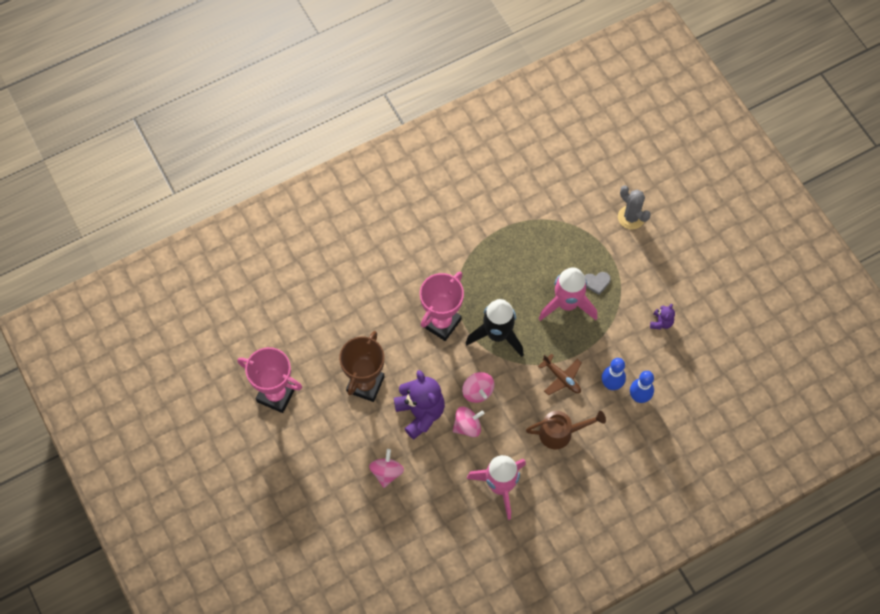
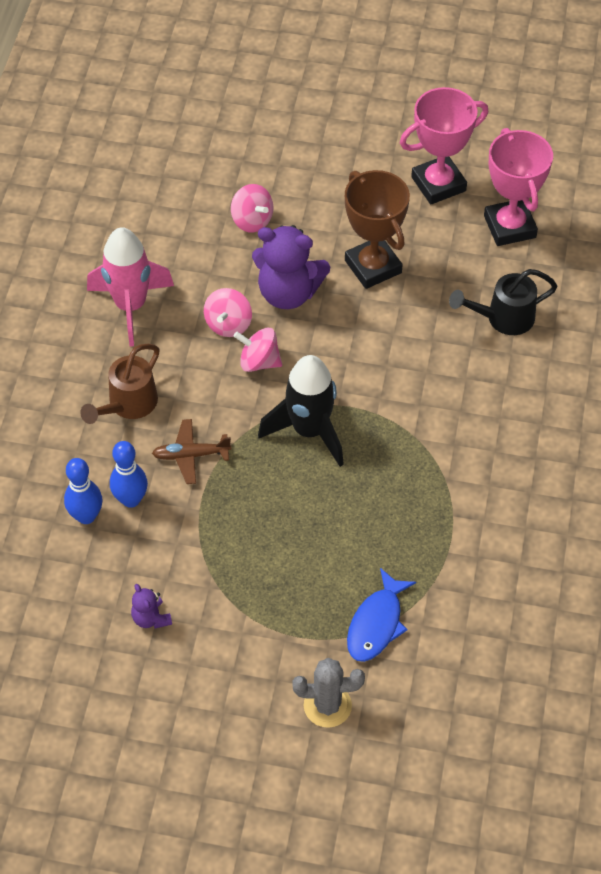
camera: 130 degrees right, 10 degrees down
pink trophy [420,272,464,341] -> pink trophy moved to [484,128,553,246]
pink rocket [539,267,597,321] -> none
grey heart [585,272,611,295] -> none
none -> blue fish [347,568,416,662]
none -> black watering can [449,269,557,335]

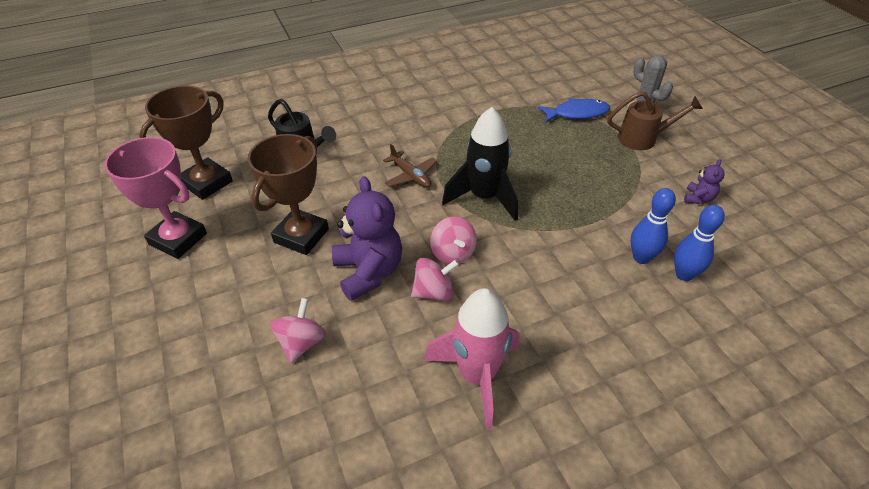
camera: 125 degrees left, 10 degrees down
brown watering can [80,344,160,424] -> brown watering can moved to [607,91,703,150]
brown plane [152,419,231,484] -> brown plane moved to [383,144,437,188]
pink trophy [484,128,553,246] -> brown trophy [139,86,233,200]

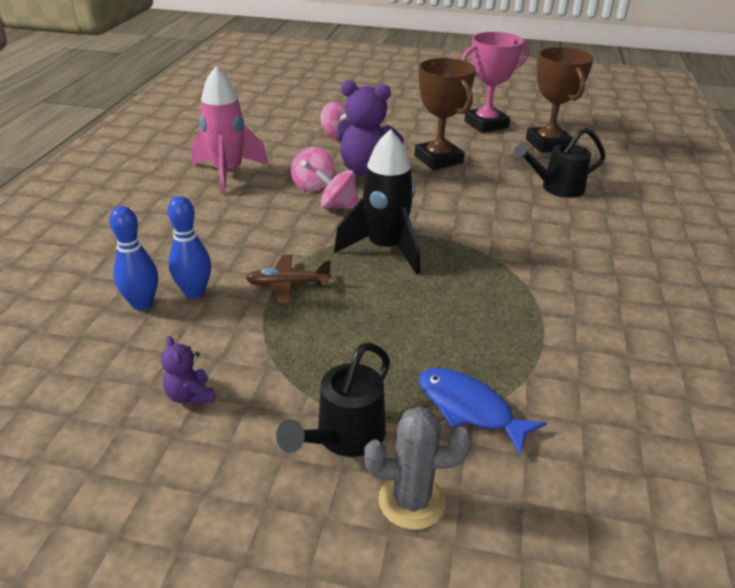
camera: 125 degrees right, 10 degrees down
brown plane [383,144,437,188] -> brown plane moved to [246,255,331,304]
blue fish [538,98,610,123] -> blue fish turned 105 degrees clockwise [419,368,547,455]
brown watering can [607,91,703,150] -> black watering can [276,343,390,457]

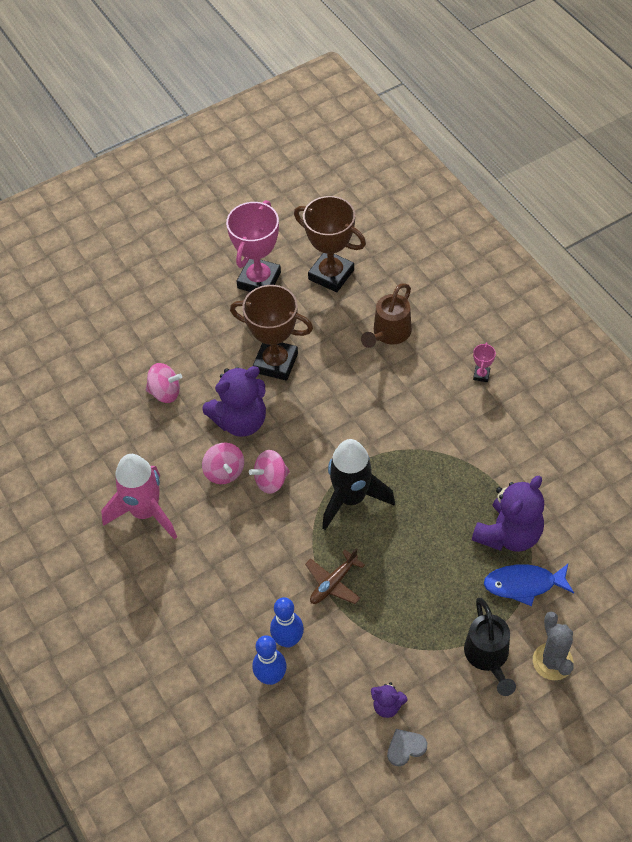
camera: 40 degrees left, 20 degrees up
grey cactus [364,406,472,530] -> grey cactus turned 60 degrees counterclockwise [533,611,574,680]
black watering can [513,127,606,198] -> brown watering can [361,283,412,348]
none -> grey heart [387,729,427,766]
none -> purple teddy bear [472,476,544,552]
none -> pink trophy [473,342,496,382]

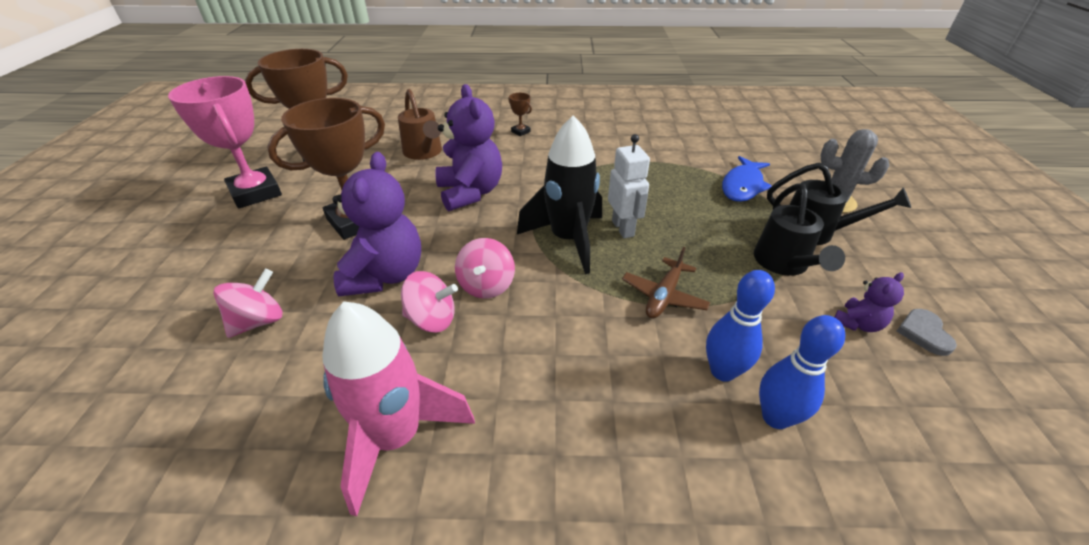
camera: 60 degrees left, 15 degrees down
brown plane [305,549,365,604] -> brown plane turned 45 degrees clockwise [622,247,711,319]
purple teddy bear [472,476,544,552] -> purple teddy bear moved to [435,84,502,211]
pink trophy [473,342,496,382] -> brown trophy [508,93,532,136]
none -> white robot [608,134,650,238]
none -> black watering can [754,184,845,276]

